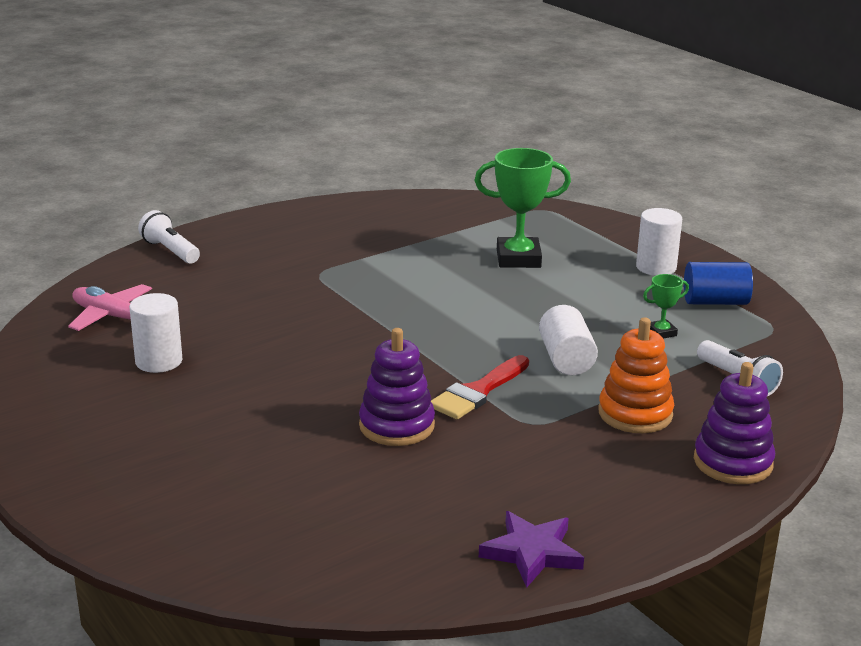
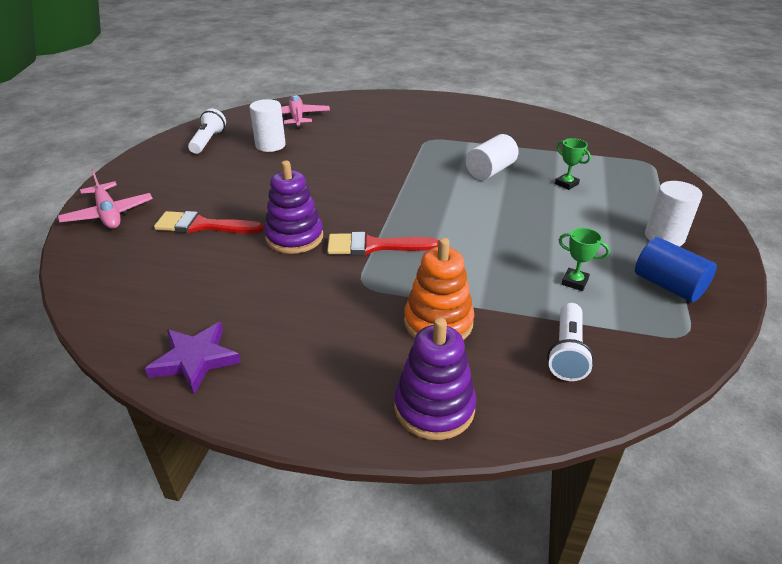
camera: 50 degrees right, 10 degrees up
white flashlight [138,210,200,264] -> white flashlight moved to [188,109,226,154]
green trophy [475,148,571,268] -> green trophy [555,138,591,190], size x0.49
white cylinder [539,305,598,375] -> white cylinder moved to [466,134,519,180]
none -> pink plane [58,168,153,229]
none -> red brush [154,211,263,234]

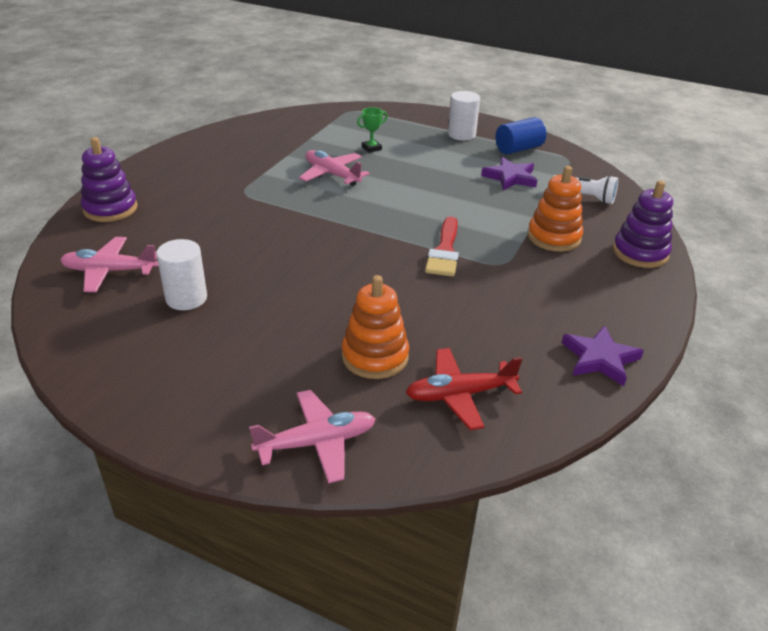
camera: 80 degrees left, 0 degrees up
red brush [154,211,263,234] -> orange stacking toy [342,275,409,379]
white flashlight [188,109,226,154] -> none
purple stacking toy [264,160,323,254] -> purple stacking toy moved to [81,137,137,222]
white cylinder [466,134,519,180] -> pink plane [299,150,370,186]
green trophy [559,228,610,291] -> purple star [481,157,537,191]
none -> red plane [406,348,522,430]

